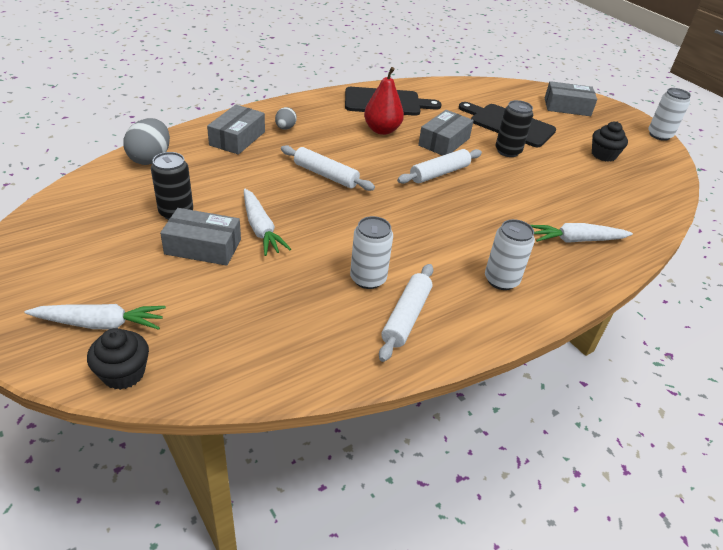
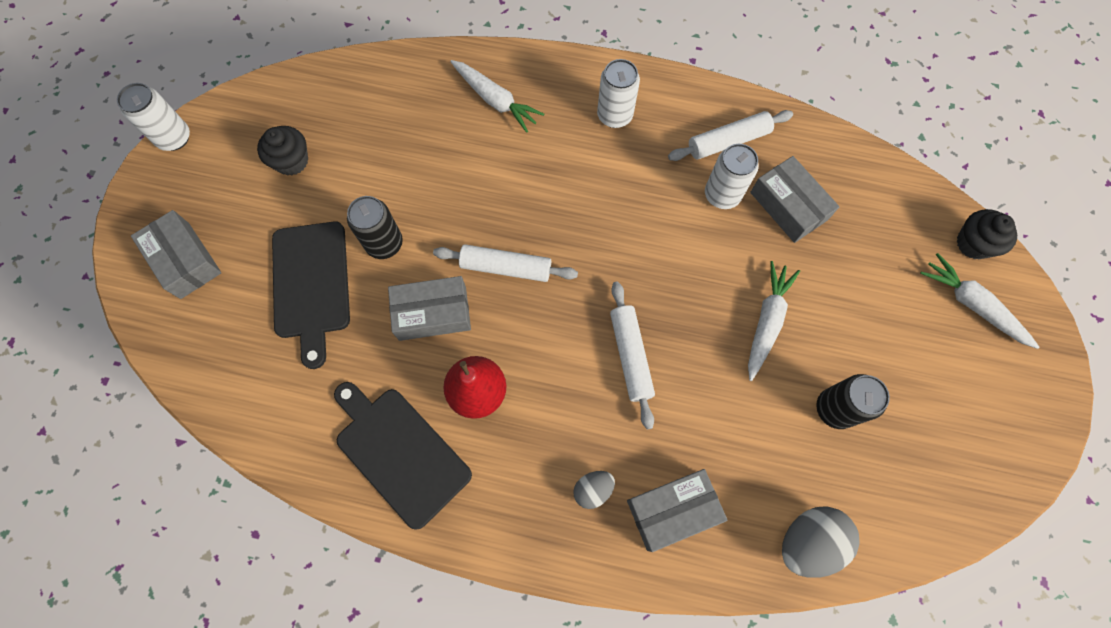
camera: 130 degrees left, 30 degrees up
grey box [160,208,241,266] -> grey box moved to [750,156,840,243]

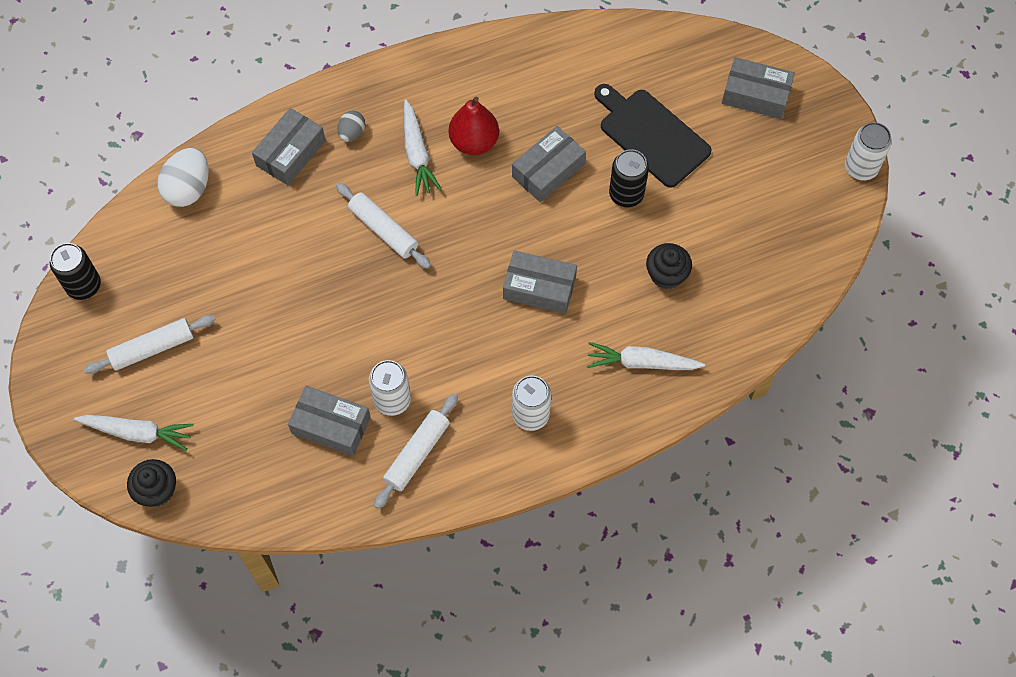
camera: 145 degrees right, 5 degrees down
black cupcake [257,126,308,176] -> black cupcake moved to [646,243,692,289]
black cutting board [334,382,472,530] -> none
white rolling pin [433,244,578,282] -> white rolling pin moved to [84,315,215,374]
white carrot [748,261,800,381] -> white carrot moved to [404,100,442,196]
grey egg [782,506,860,578] -> white egg [158,148,209,207]
black can [816,374,890,429] -> black can moved to [50,243,101,300]
none -> grey box [503,250,577,314]

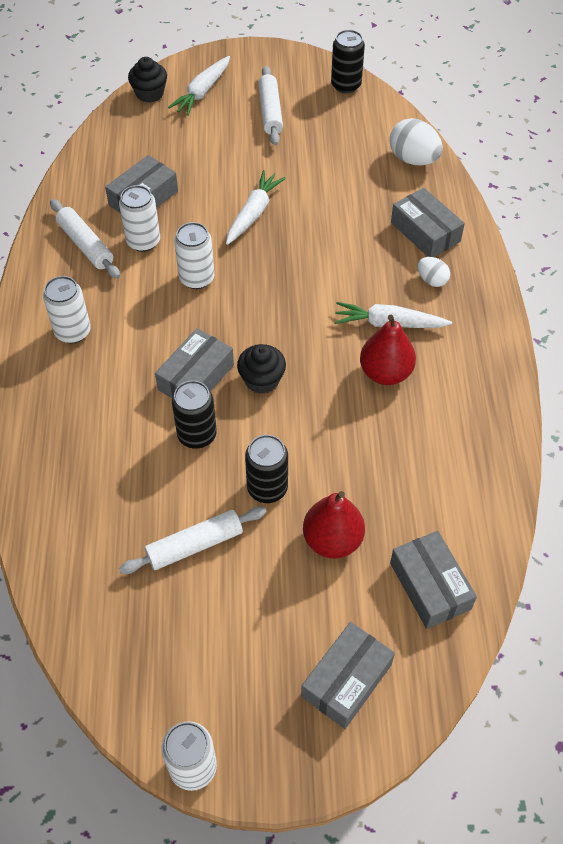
camera: 110 degrees right, 10 degrees down
white rolling pin [336,183,431,269] -> white rolling pin moved to [119,506,267,574]
grey egg [337,111,365,142] -> white egg [417,257,450,287]
grey box [512,126,586,202] -> grey box moved to [390,531,477,629]
white carrot [587,342,705,370] -> white carrot moved to [226,170,286,245]
black cutting board [594,84,712,188] -> red pear [303,491,365,559]
black cupcake [646,243,692,289] -> black cupcake moved to [237,344,286,394]
none -> black can [172,380,217,449]
none -> white can [174,222,214,289]

